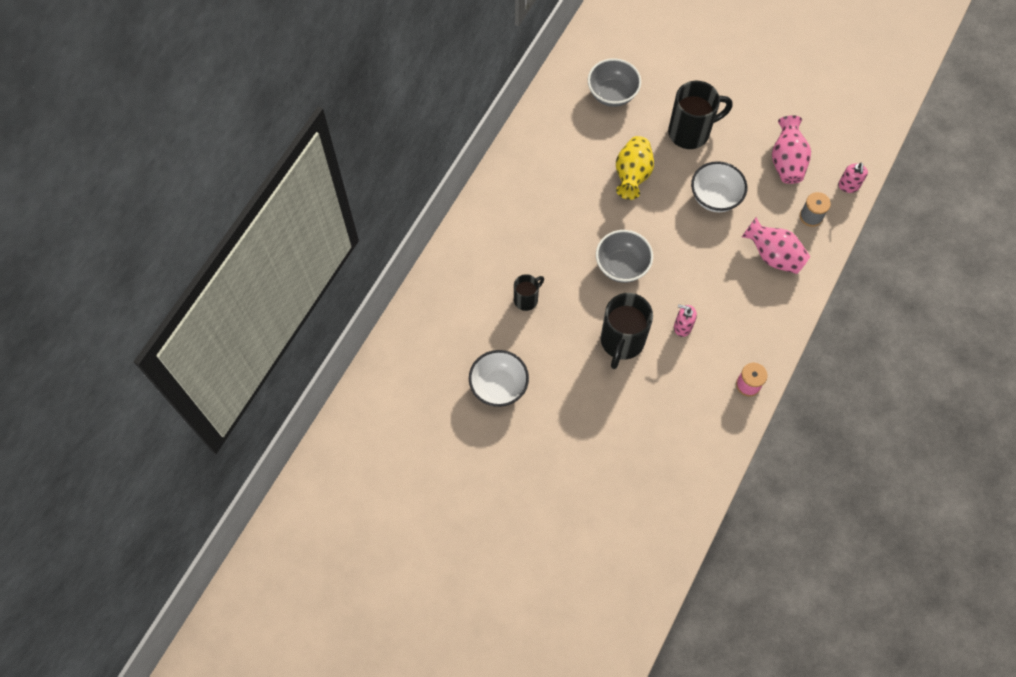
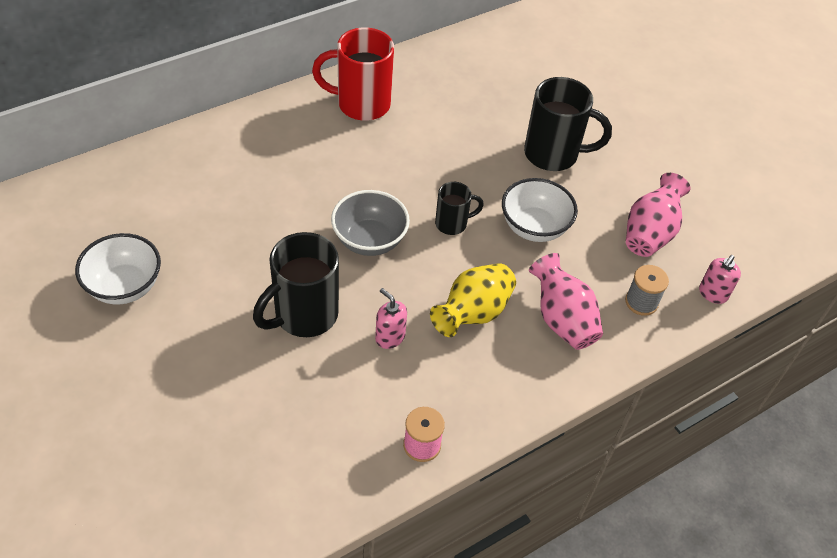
camera: 25 degrees right, 15 degrees down
black mug [514,274,544,311] -> black mug moved to [435,182,484,235]
grey bowl [588,58,641,107] -> none
yellow vase [616,136,654,200] -> yellow vase moved to [430,263,516,337]
none -> red mug [312,27,394,121]

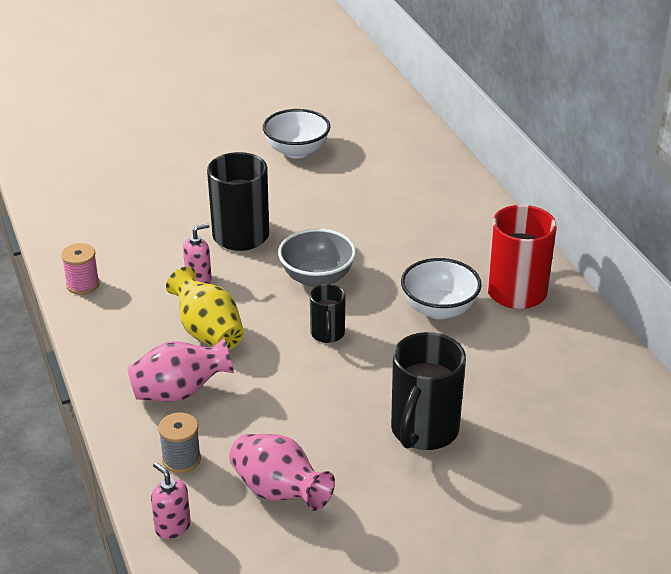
camera: 105 degrees right, 15 degrees down
white bowl [502,178,578,242] -> white bowl moved to [401,258,482,319]

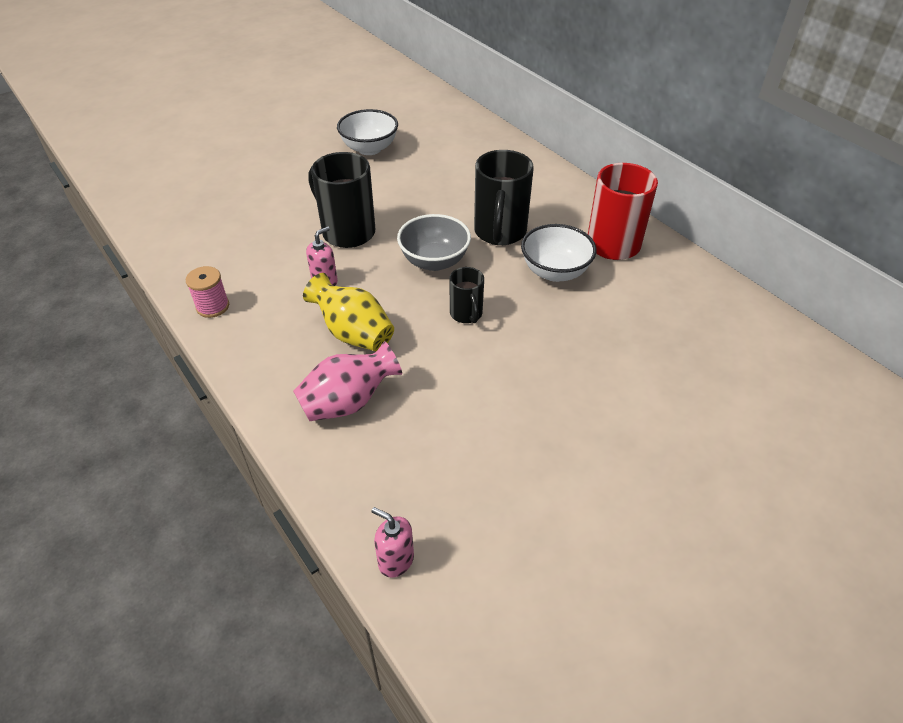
camera: 15 degrees left, 10 degrees up
grey spool [158,412,201,473] -> none
pink vase [229,434,335,511] -> none
black mug [391,332,466,450] -> black mug moved to [474,150,534,245]

